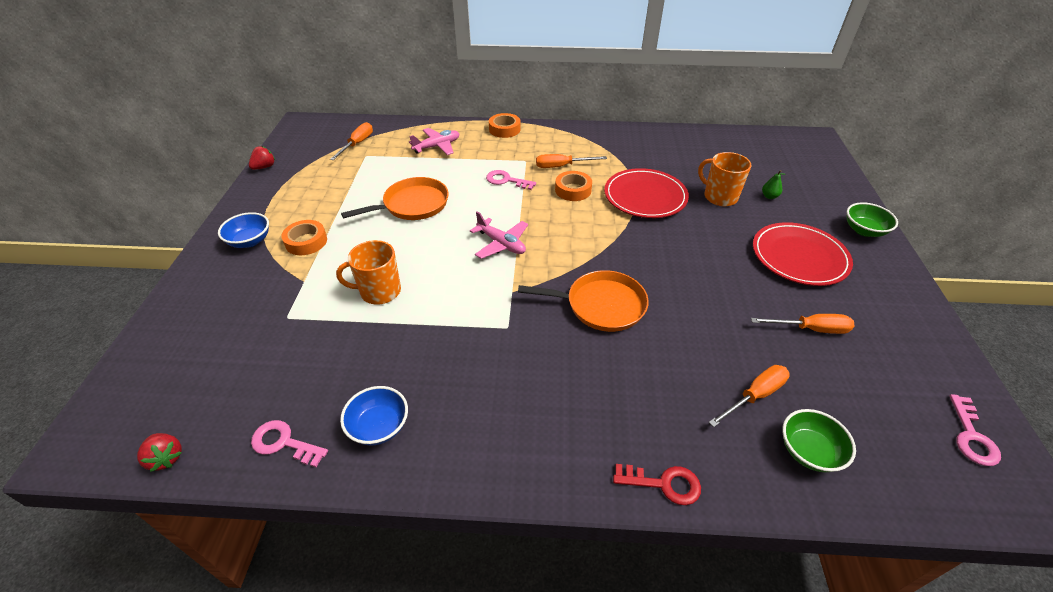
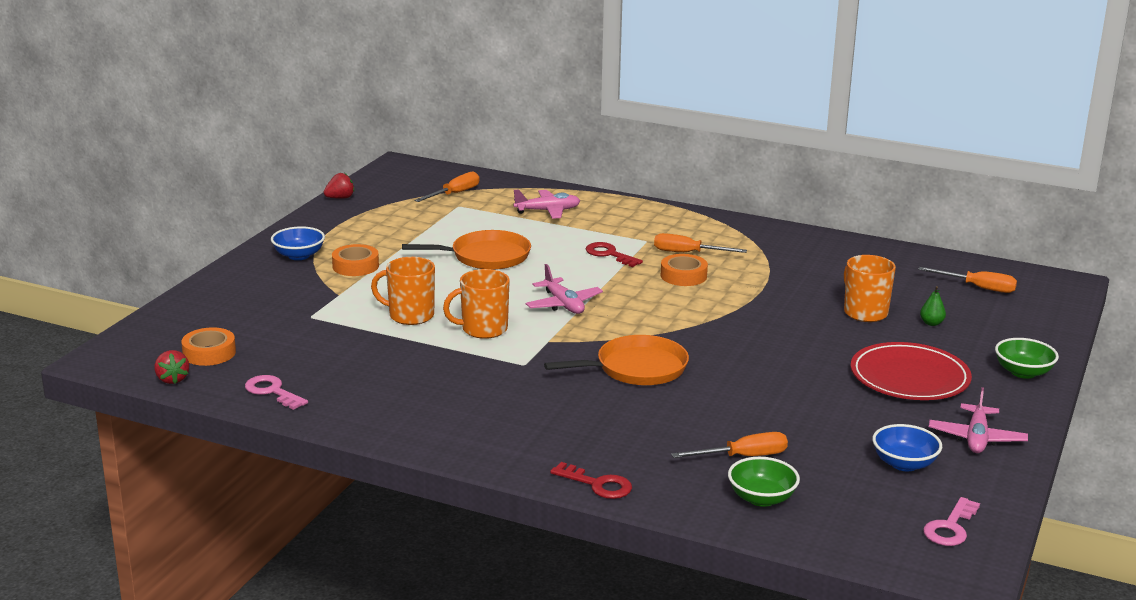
camera: 20 degrees right, 20 degrees down
blue bowl [340,386,408,445] -> blue bowl moved to [872,424,942,471]
pink key [486,170,536,190] -> red key [586,242,643,267]
orange tape [489,113,521,138] -> orange tape moved to [181,327,236,366]
orange pan [518,270,649,332] -> orange pan turned 45 degrees counterclockwise [544,335,689,385]
red plate [604,168,689,218] -> none
orange screwdriver [751,314,854,334] -> orange screwdriver moved to [918,267,1017,293]
none -> orange mug [443,269,510,339]
none -> pink plane [929,387,1028,453]

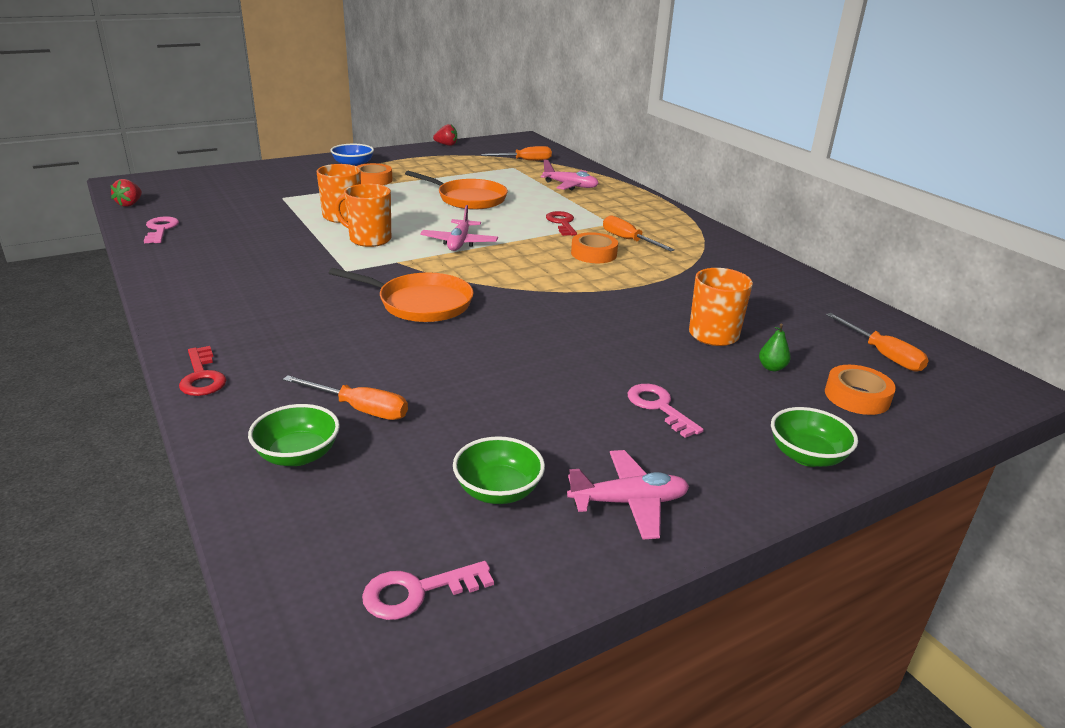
camera: 35 degrees right, 5 degrees up
orange tape [181,327,236,366] -> orange tape moved to [825,365,896,415]
red plate [851,342,972,400] -> pink key [628,384,704,438]
blue bowl [872,424,942,471] -> green bowl [453,436,545,504]
pink plane [929,387,1028,453] -> pink plane turned 150 degrees counterclockwise [567,450,689,540]

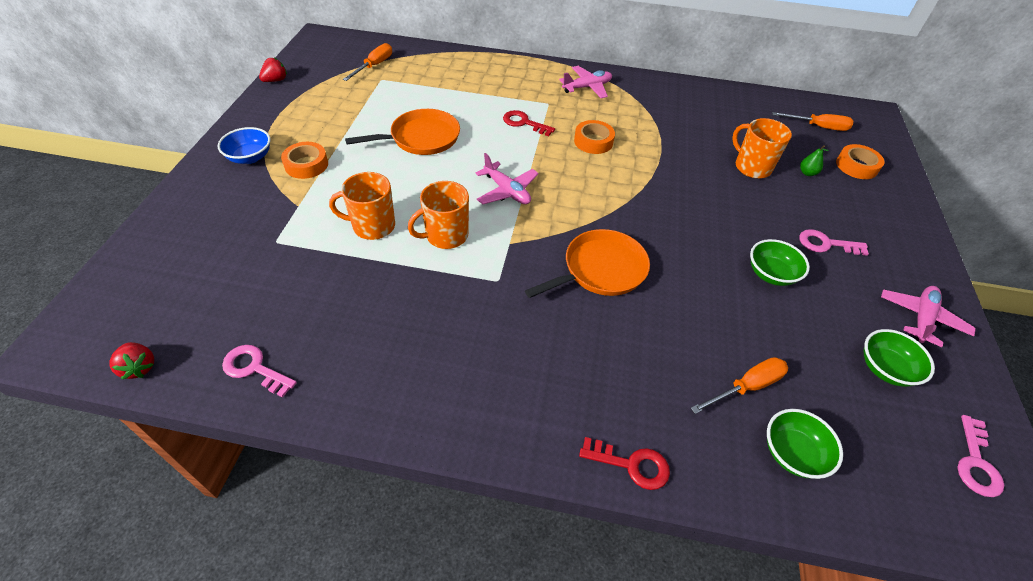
camera: 50 degrees left, 20 degrees up
pink plane [541,159,599,190] -> pink plane moved to [559,66,612,98]
orange screwdriver [603,215,675,251] -> none
green bowl [771,407,858,467] -> green bowl moved to [750,239,810,286]

